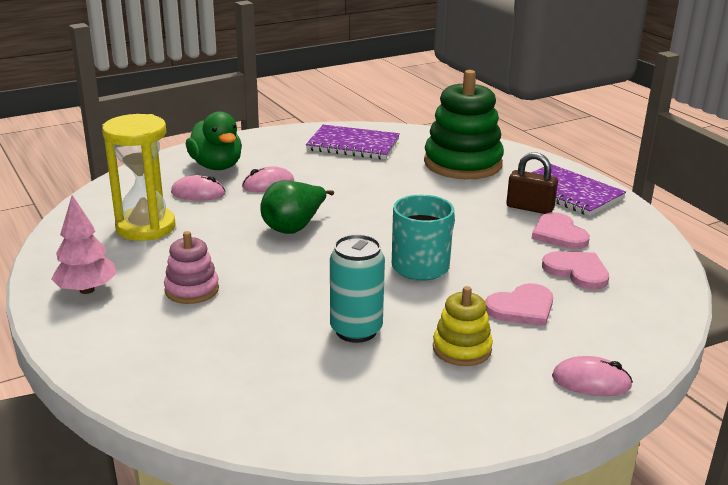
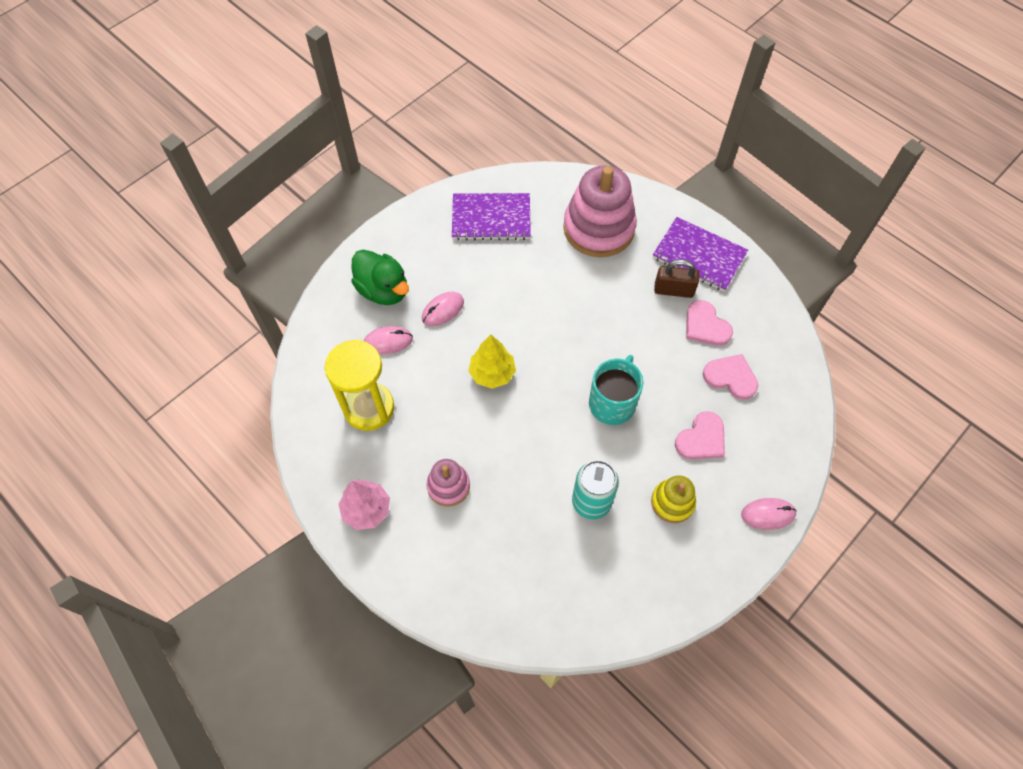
camera: 15 degrees left, 35 degrees up
green pear [260,180,334,234] -> yellow tree [468,334,516,389]
green stacking toy [424,70,504,179] -> pink stacking toy [563,165,637,257]

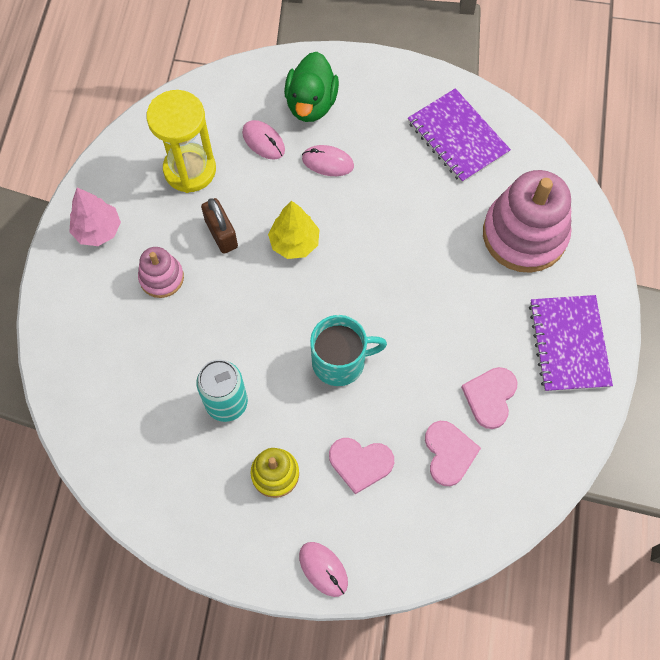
camera: 55 degrees right, 5 degrees up
brown padlock [654,259,699,298] -> brown padlock moved to [201,198,238,254]

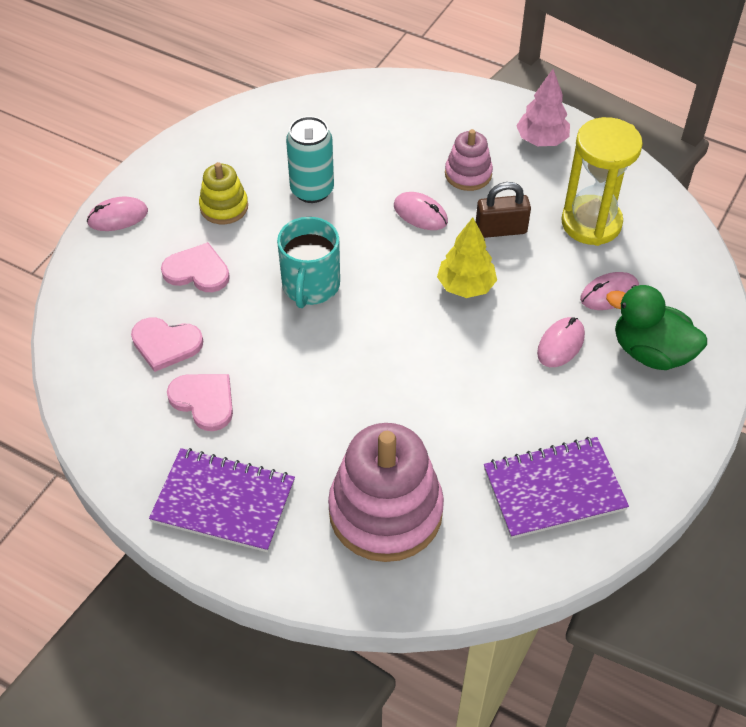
camera: 110 degrees right, 15 degrees down
pink heart [329,438,394,494] -> pink heart turned 75 degrees clockwise [161,242,230,292]
none -> pink mouse [394,192,448,230]

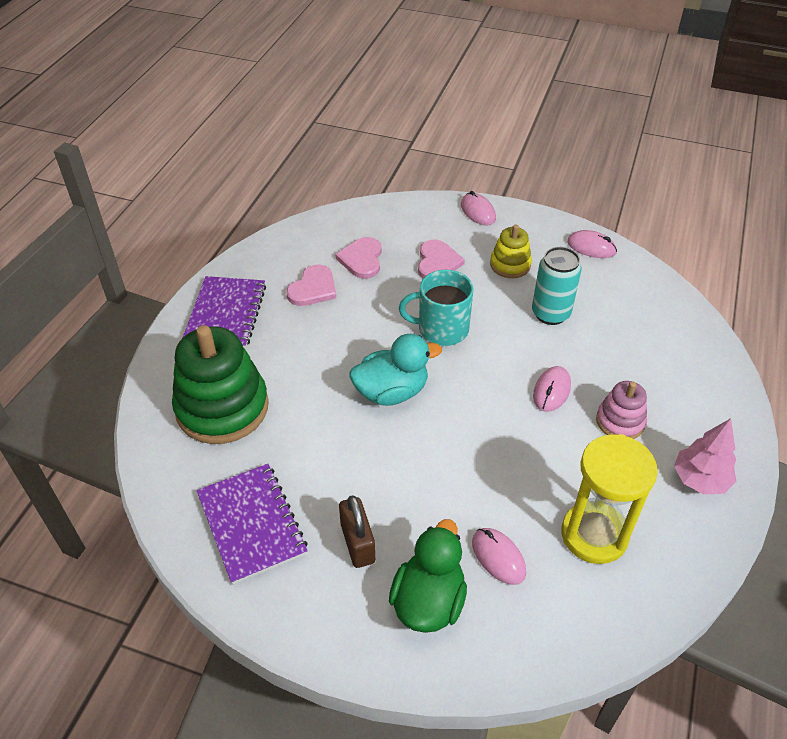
camera: 80 degrees right, 5 degrees down
pink stacking toy [328,423,444,562] -> green stacking toy [172,325,269,444]
yellow tree [437,217,497,298] -> none
brown padlock [476,182,531,238] -> brown padlock moved to [339,495,375,568]
pink mouse [537,317,585,367] -> pink mouse moved to [567,230,617,258]
none -> turquoise duck [350,334,442,406]

